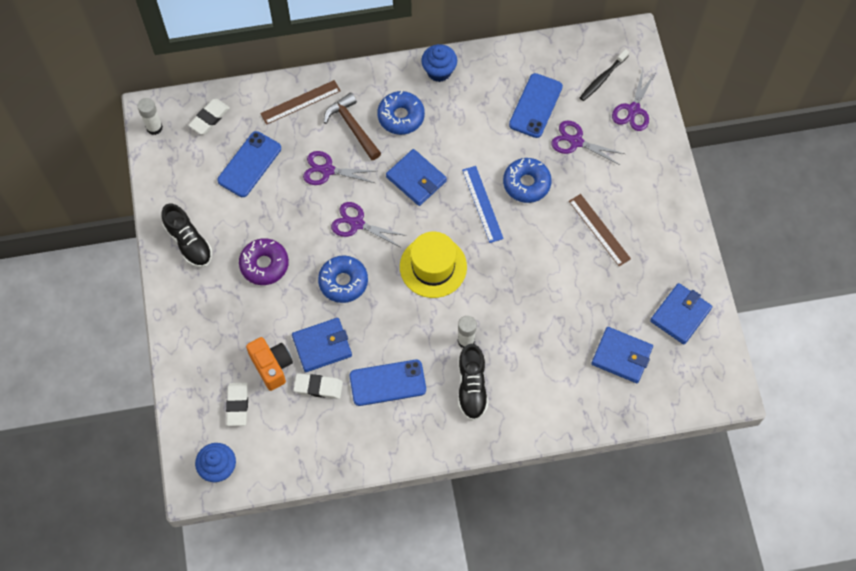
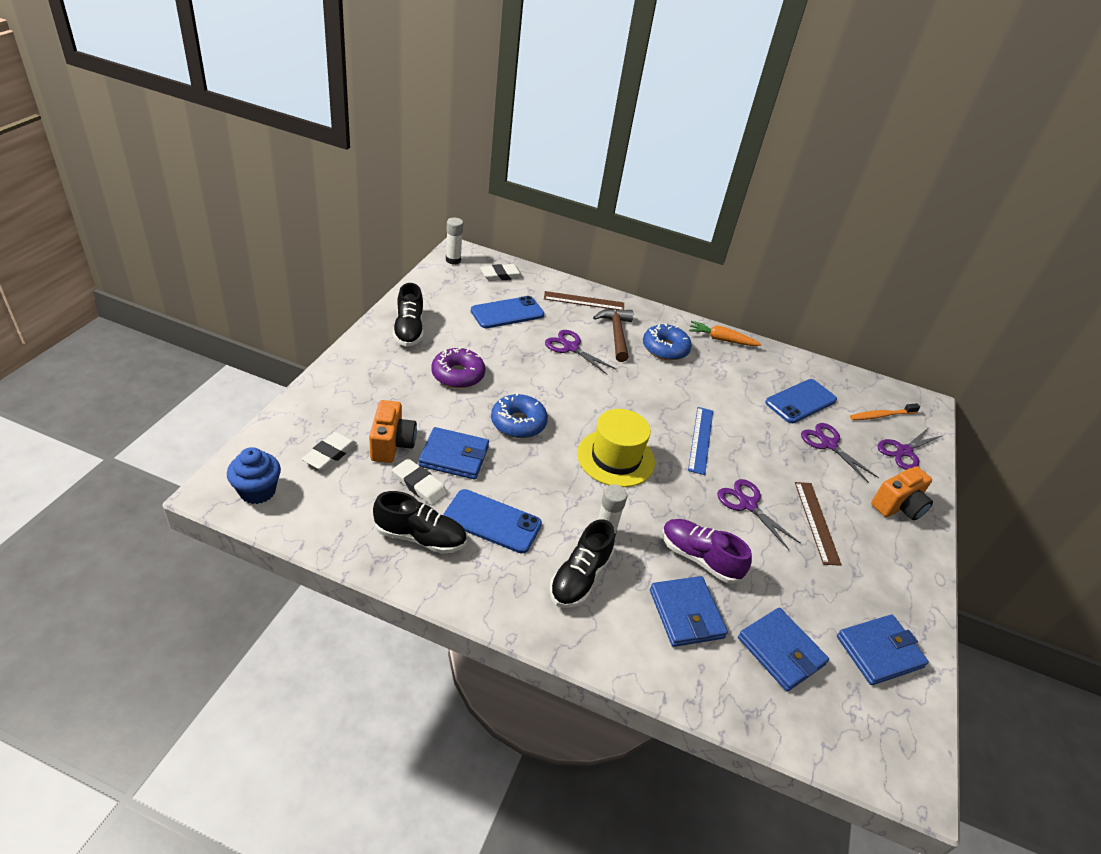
camera: 25 degrees right, 25 degrees down
purple scissors [331,202,407,247] -> purple scissors moved to [717,479,801,550]
blue wallet [386,149,447,206] -> blue wallet moved to [650,576,728,647]
blue cupcake [421,44,457,82] -> orange carrot [689,321,762,346]
blue donut [503,158,552,203] -> none
black toothbrush [579,49,629,101] -> orange toothbrush [850,403,920,420]
none -> black shoe [373,491,467,554]
none -> purple shoe [662,519,752,584]
none -> orange camera [871,466,933,520]

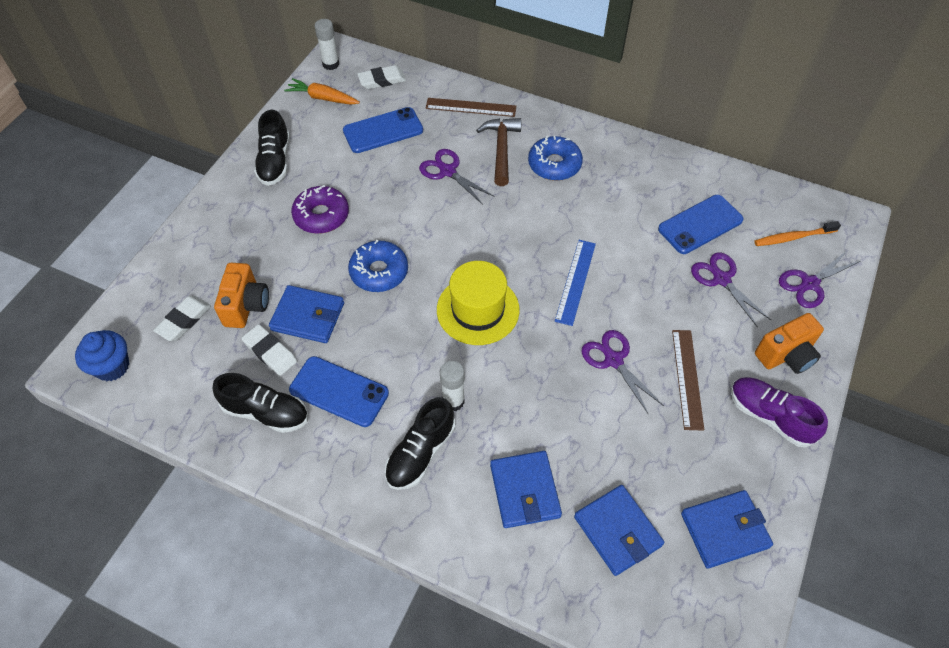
camera: 10 degrees right, 15 degrees up
purple shoe [662,519,752,584] -> purple shoe moved to [731,377,828,448]
orange carrot [689,321,762,346] -> orange carrot moved to [284,78,360,105]

